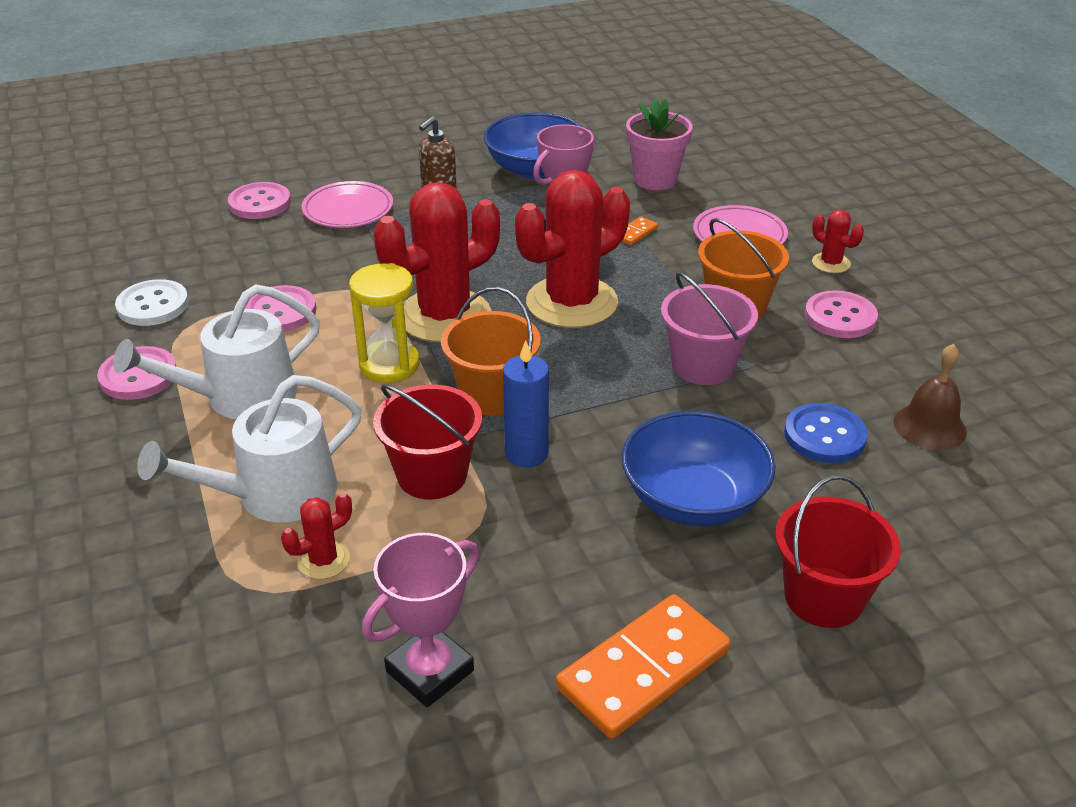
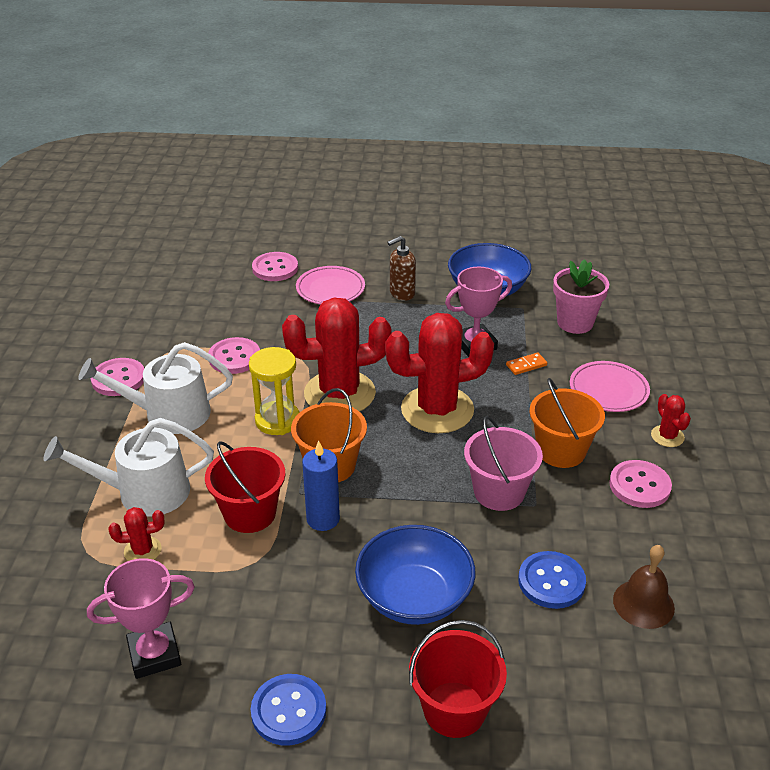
camera: 25 degrees right, 0 degrees up
white button [115,279,189,326] -> none
orange domino [556,594,731,739] -> blue button [251,674,326,745]

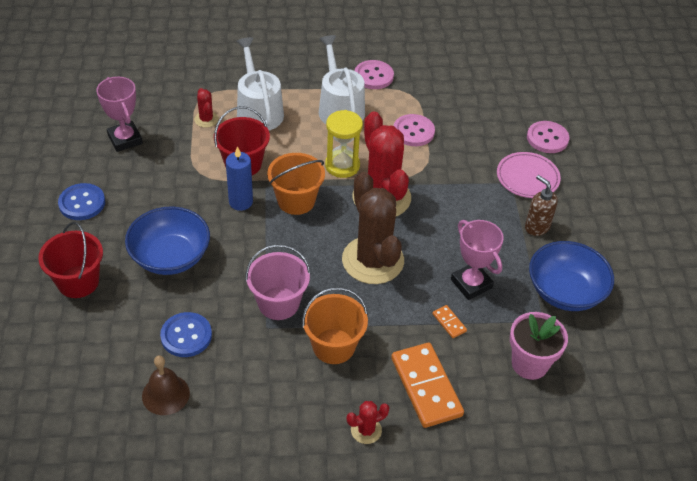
camera: 80 degrees right, 10 degrees up
red cactus [385,313,494,433] -> brown cactus [342,172,404,284]
pink plate [570,361,650,412] -> orange domino [391,343,464,428]
pink button [609,460,672,508] -> none

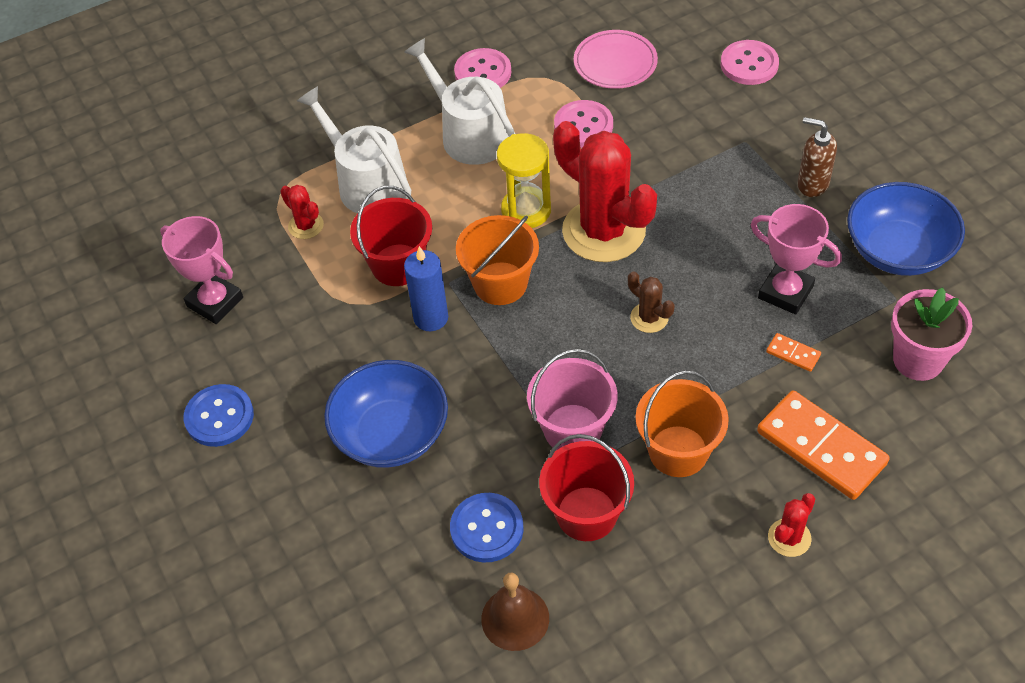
camera: 20 degrees left, 5 degrees up
red bucket [38,222,103,298] -> red bucket moved to [539,434,634,541]
brown cactus [342,172,404,284] -> brown cactus [628,271,675,333], size x0.44
pink plate [497,152,561,198] -> pink plate moved to [574,30,658,89]

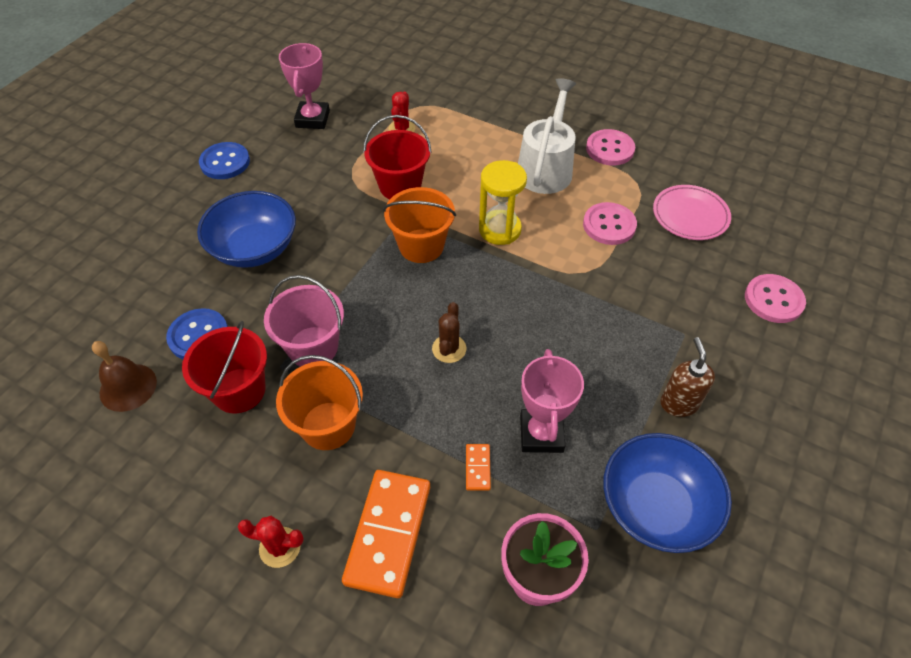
camera: 55 degrees right, 0 degrees up
white watering can [297,86,411,213] -> none
blue candle [404,246,448,331] -> none
red cactus [553,121,657,262] -> none

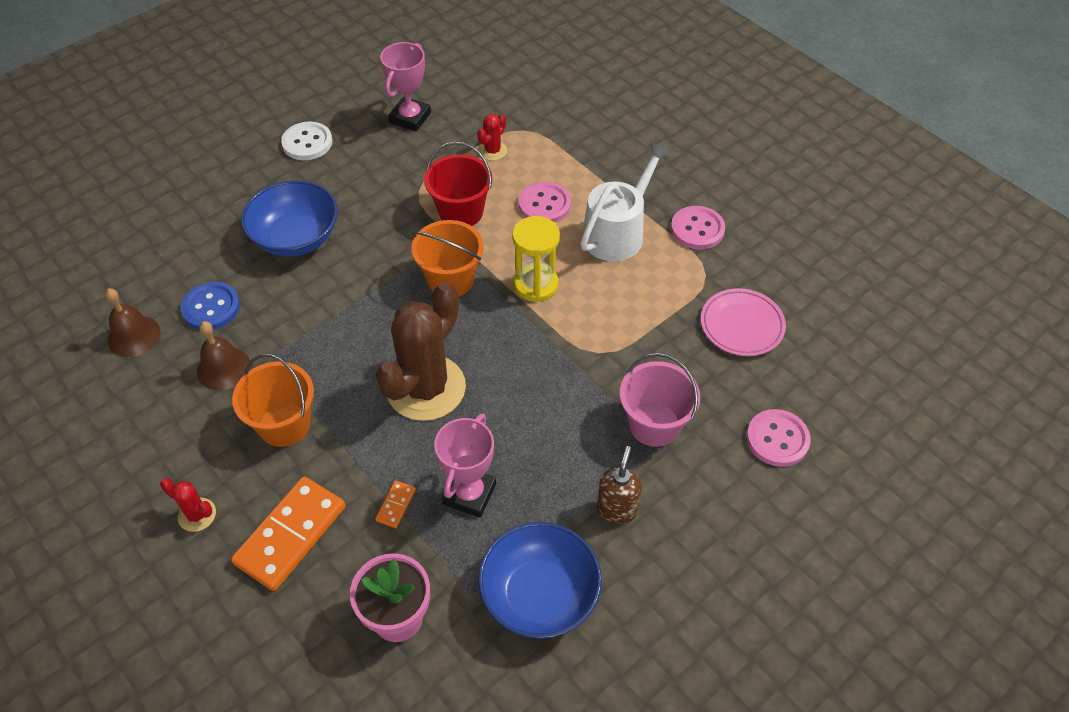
camera: 20 degrees right, 0 degrees up
red bucket [182,321,267,413] -> brown bell [197,321,250,390]
blue button [199,142,250,179] -> white button [281,122,332,160]
pink bucket [264,275,344,367] -> pink bucket moved to [620,353,700,447]
brown cactus [432,302,467,363] -> brown cactus [376,282,466,421], size x2.30
pink button [583,202,637,245] -> pink button moved to [519,182,571,222]

